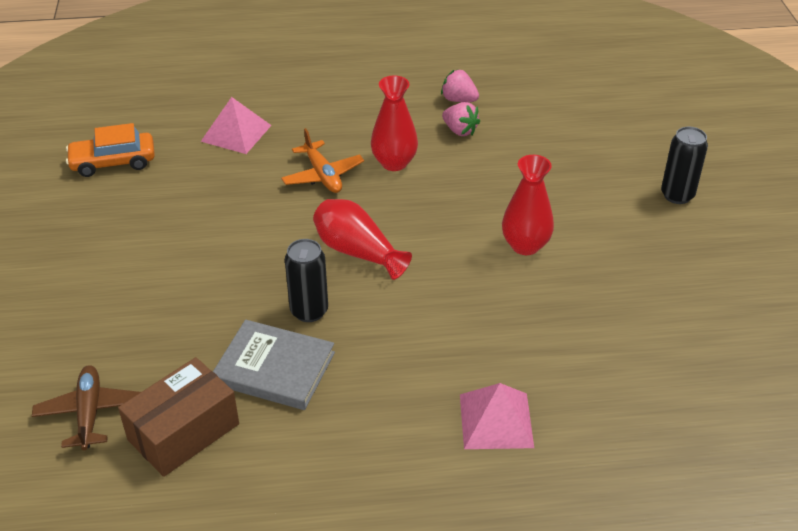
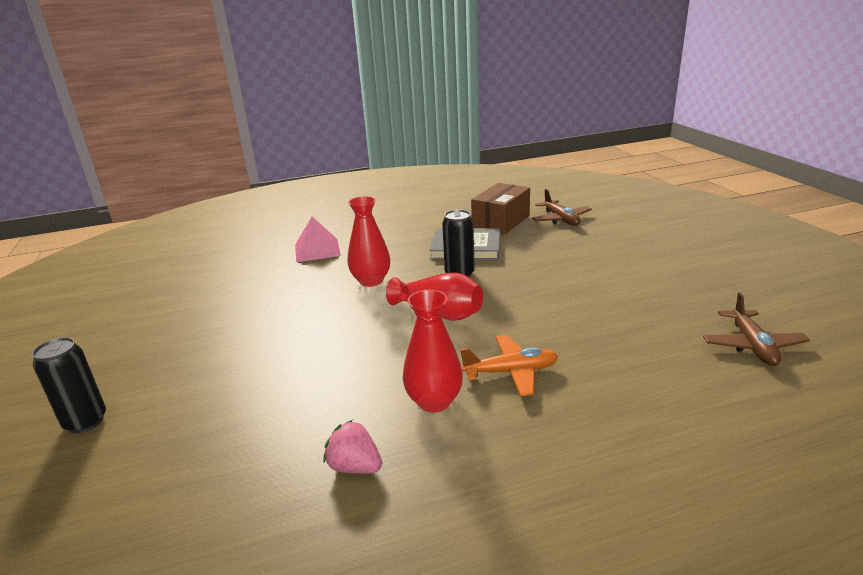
camera: 170 degrees right, 15 degrees down
orange car [66,123,155,177] -> brown plane [703,292,810,366]
pink pyramid [201,97,272,154] -> none
orange plane [281,128,364,193] -> orange plane turned 120 degrees clockwise [460,335,558,396]
pink strawberry [441,69,479,102] -> none
red vase [502,155,554,255] -> red vase moved to [347,196,390,287]

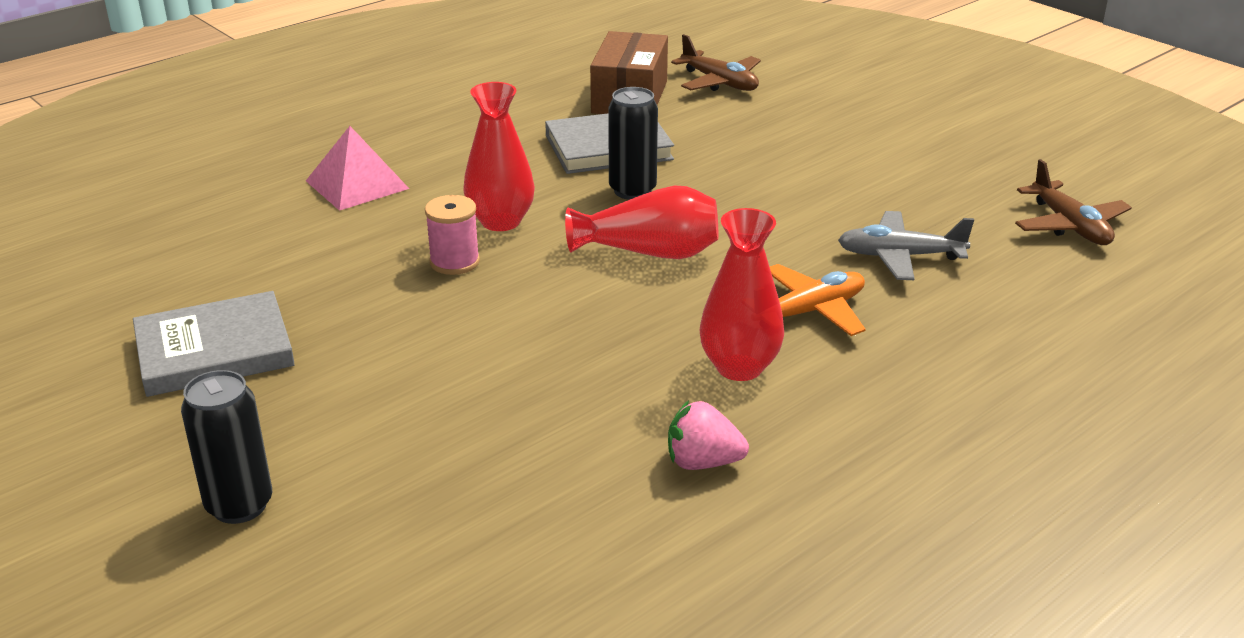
camera: 25 degrees left, 5 degrees up
none -> grey book [133,291,295,397]
none -> pink spool [425,195,480,275]
none -> grey plane [838,211,974,280]

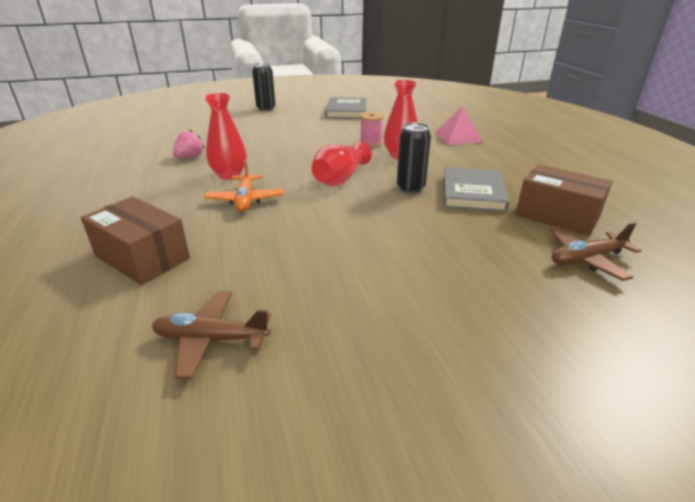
camera: 115 degrees right, 0 degrees up
grey plane [838,211,974,280] -> none
none -> brown box [81,196,190,285]

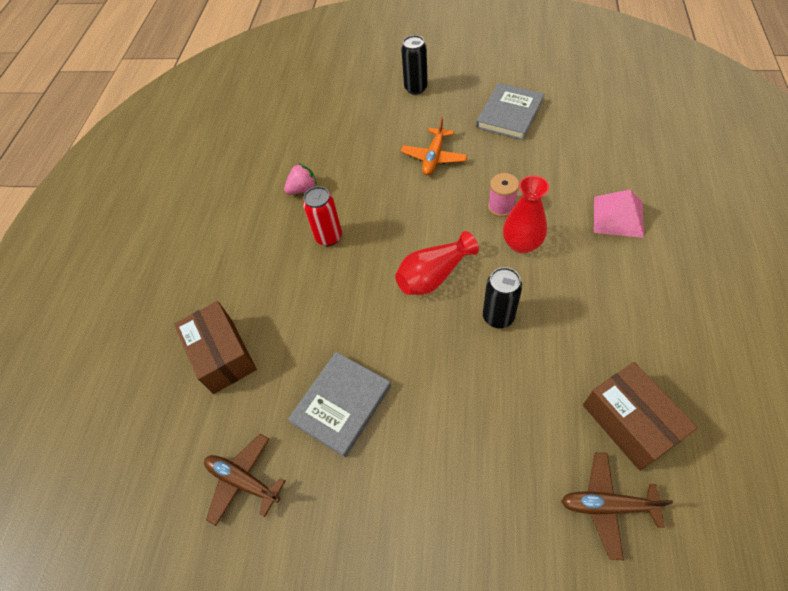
camera: 30 degrees right, 25 degrees up
red vase [204,93,247,180] -> red can [303,186,342,246]
orange plane [204,160,284,212] -> orange plane moved to [401,117,467,175]
grey book [443,167,510,212] -> grey book moved to [288,352,391,457]

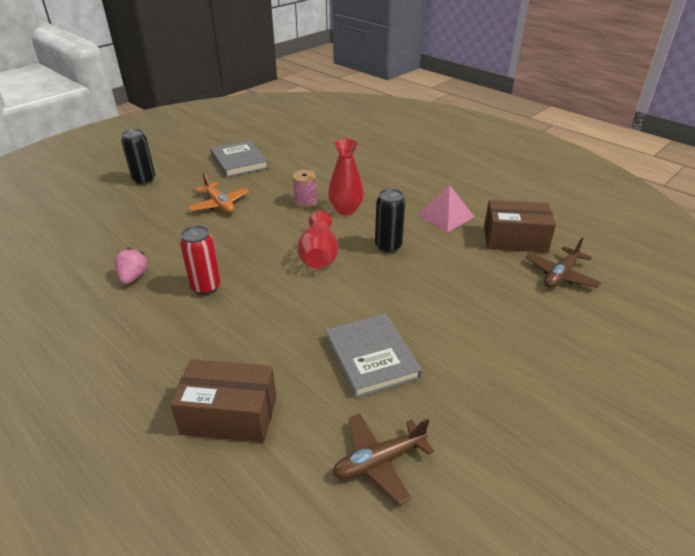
camera: 60 degrees left, 20 degrees down
pink pyramid [594,189,644,238] -> pink pyramid moved to [417,185,475,232]

